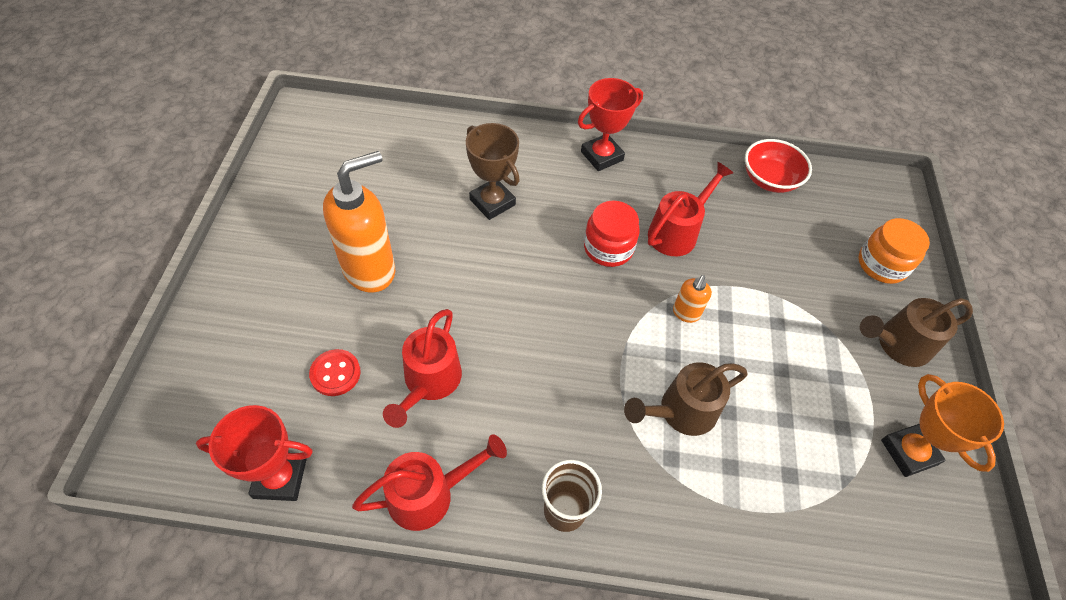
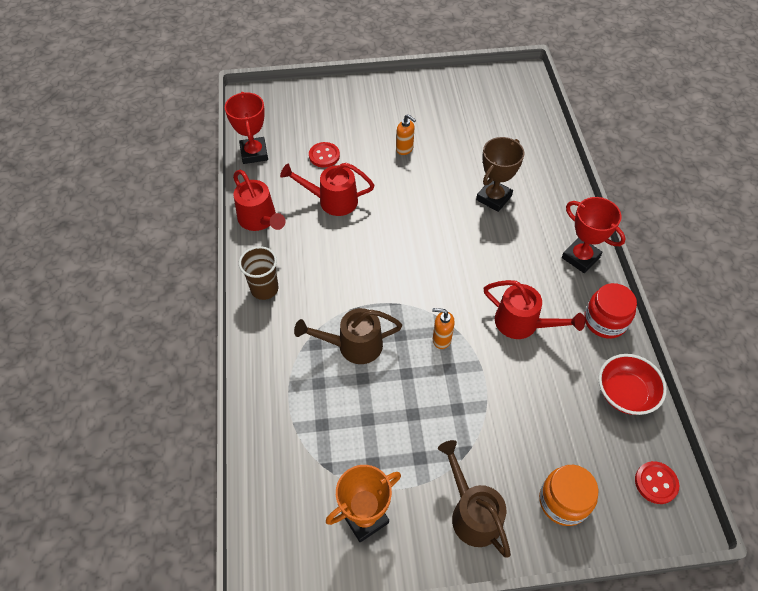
camera: 80 degrees right, 0 degrees up
orange soap dispenser [323,151,395,293] -> orange soap dispenser [396,114,416,155], size x0.45
red jar [584,201,640,267] -> red jar moved to [584,283,637,338]
brown watering can [624,362,748,436] -> brown watering can turned 60 degrees counterclockwise [294,308,402,364]
none -> red button [635,461,679,504]

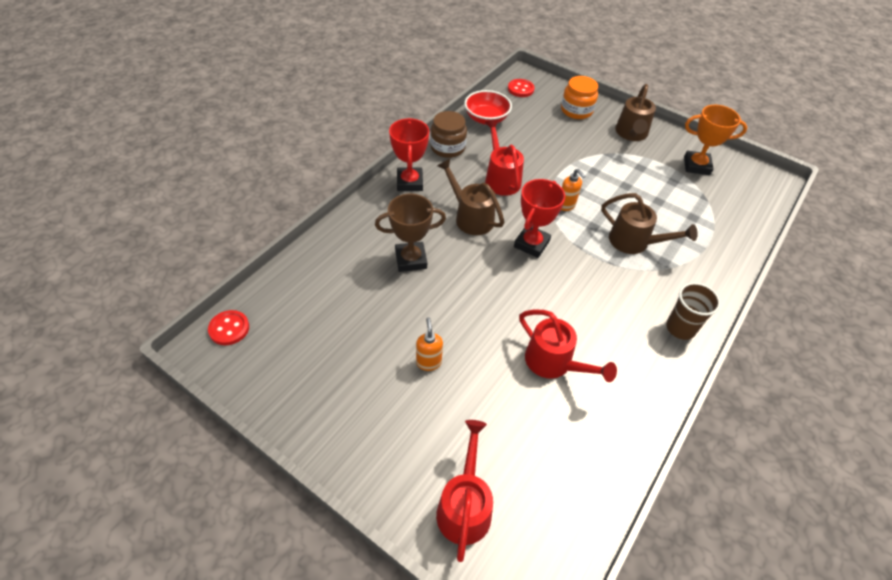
camera: 140 degrees left, 5 degrees down
red trophy [225,92,268,164] -> red trophy moved to [514,179,565,258]
red watering can [233,170,285,231] -> red watering can moved to [436,420,493,562]
red button [309,142,340,168] -> red button moved to [208,310,249,345]
red jar [584,283,637,338] -> brown jar [430,111,467,158]
none -> brown watering can [437,159,504,235]

